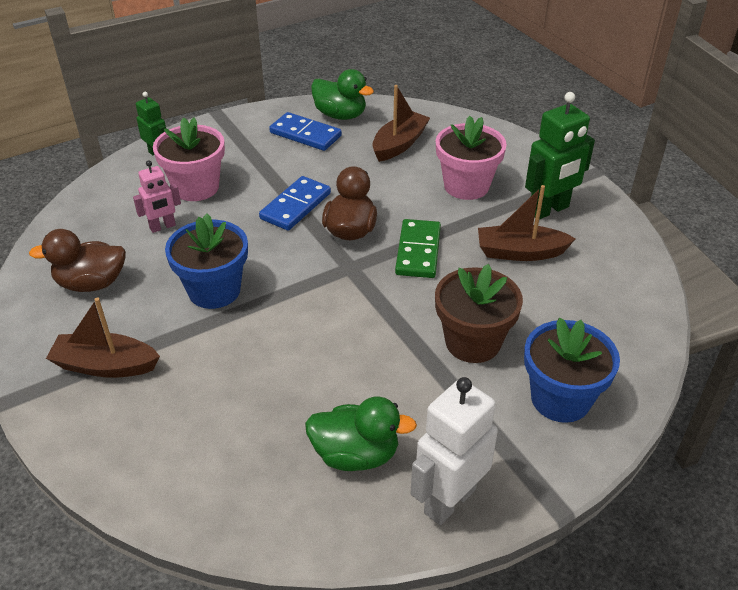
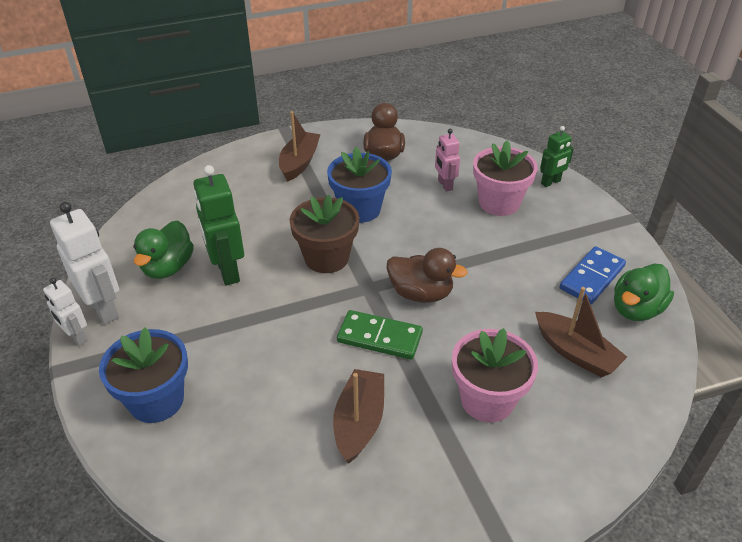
camera: 100 degrees right, 0 degrees up
blue domino [259,176,331,231] -> none
brown flower pot [435,264,523,363] -> brown flower pot moved to [289,195,359,273]
green robot [525,92,595,220] -> green robot moved to [193,165,244,285]
none -> white robot [43,278,88,346]

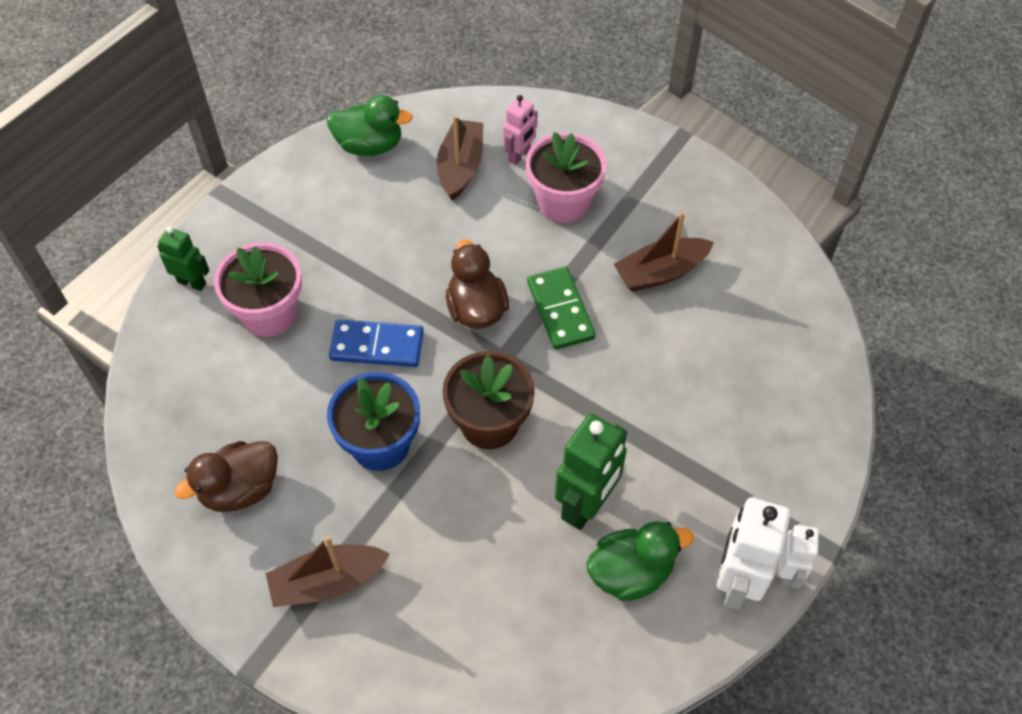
camera: 125 degrees left, 15 degrees up
blue flower pot [99,327,188,423] -> none
pink robot [435,129,460,191] -> pink robot moved to [503,95,537,165]
blue domino [560,246,626,304] -> blue domino moved to [329,319,424,367]

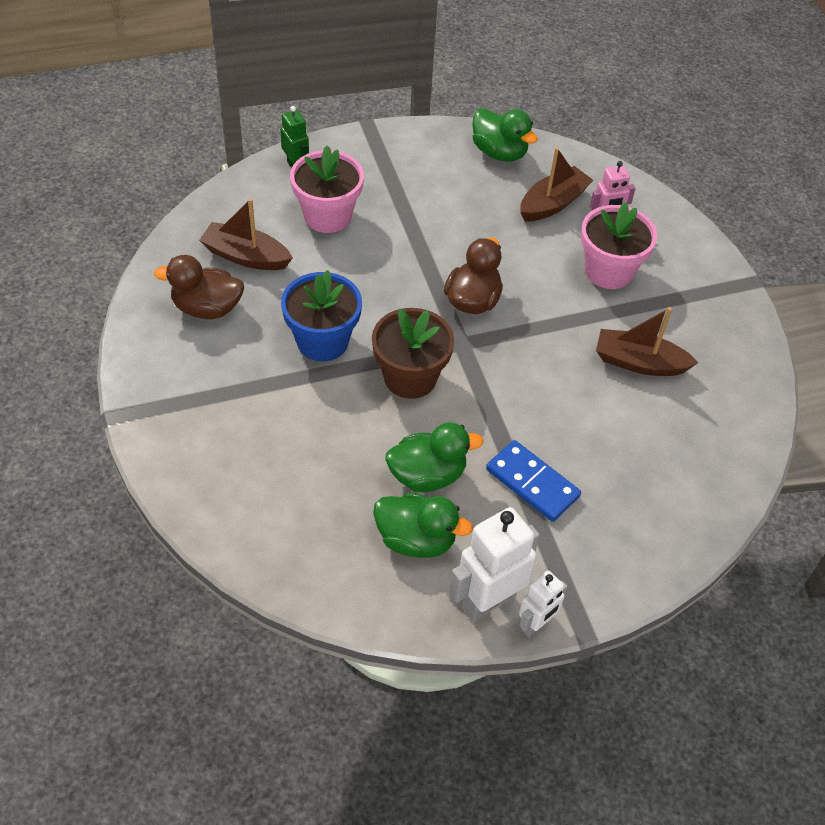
camera: 35 degrees right, 5 degrees down
brown boat [265,536,390,607] -> brown boat moved to [199,198,293,270]
blue domino [329,319,424,367] -> blue domino moved to [486,440,581,522]
green domino [527,267,596,350] -> none
green robot [555,414,627,530] -> green duck [385,422,484,492]

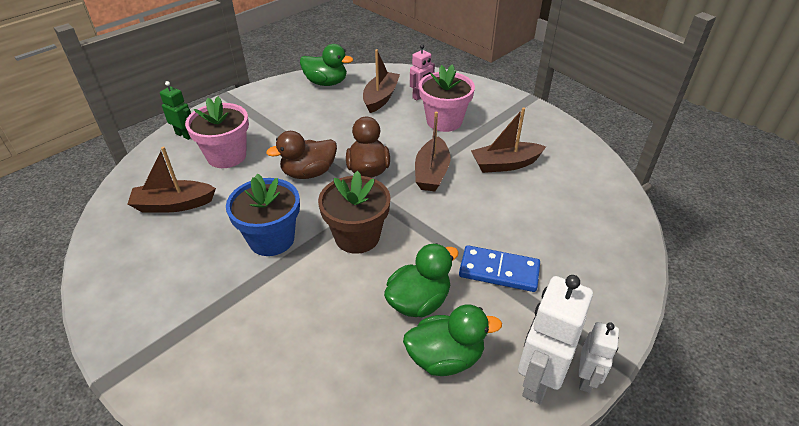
camera: 25 degrees left, 10 degrees down
brown duck [154,255,244,319] -> brown duck moved to [266,131,337,179]
none -> brown boat [415,112,450,191]

